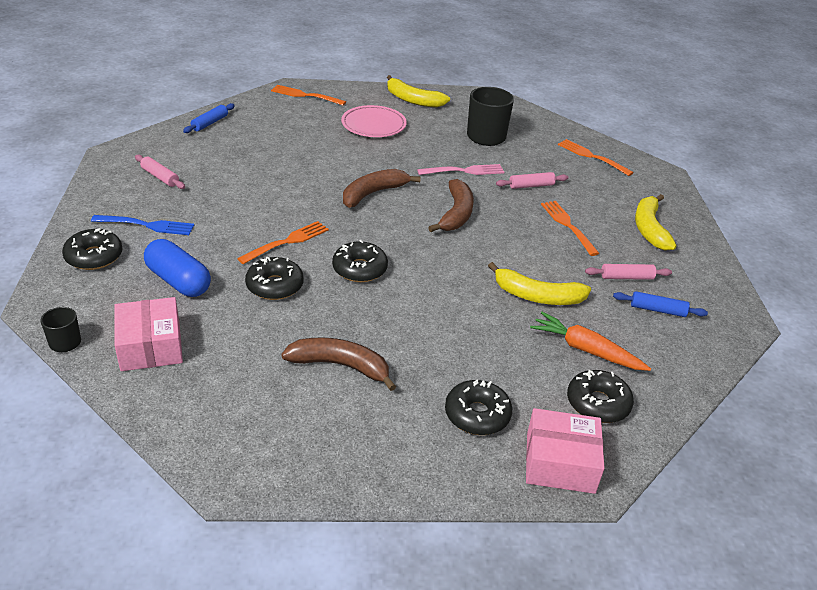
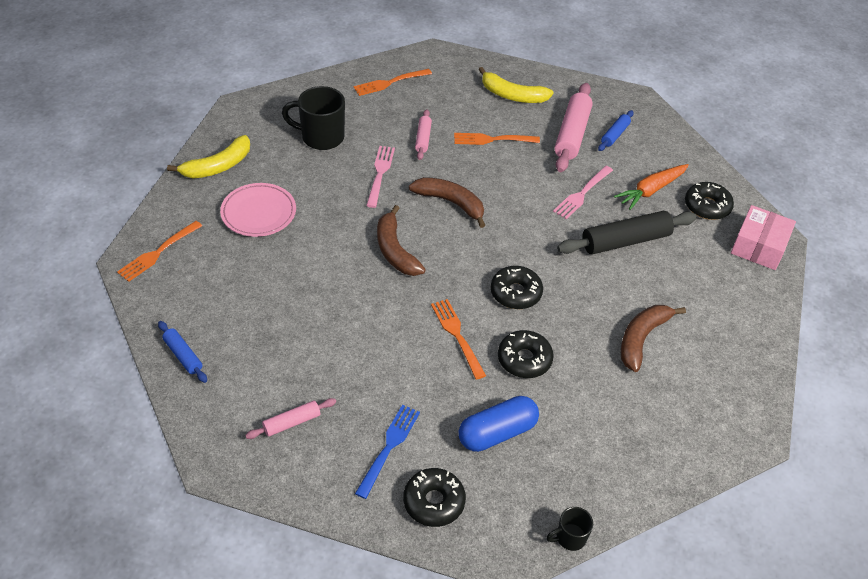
camera: 70 degrees left, 10 degrees up
pink box [114,297,183,371] -> none
black donut [445,380,512,435] -> none
yellow banana [488,262,591,305] -> pink fork [553,166,613,219]
pink rolling pin [585,264,672,280] -> pink rolling pin [554,83,593,172], size x1.88
none -> black rolling pin [557,211,697,254]

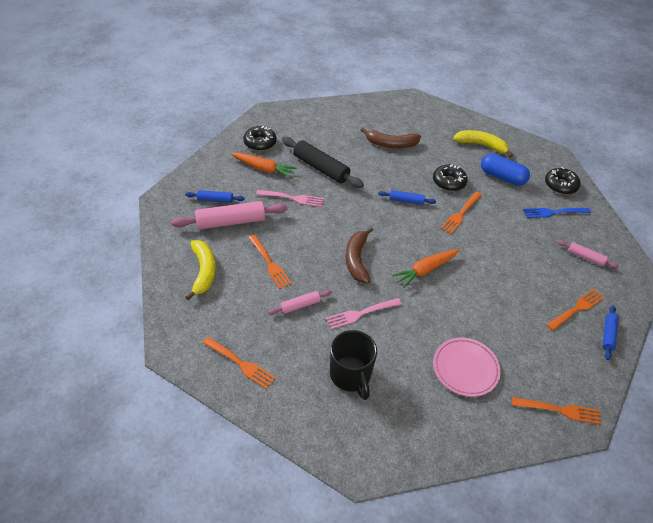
camera: 120 degrees left, 0 degrees up
yellow banana [167,135,250,178] -> yellow banana moved to [453,130,513,157]
brown banana [377,205,426,276] -> orange carrot [392,249,459,288]
black donut [491,266,543,309] -> blue rolling pin [378,190,436,205]
black mug [546,507,593,551] -> none
pink box [731,205,796,270] -> none
none -> orange fork [547,289,605,331]

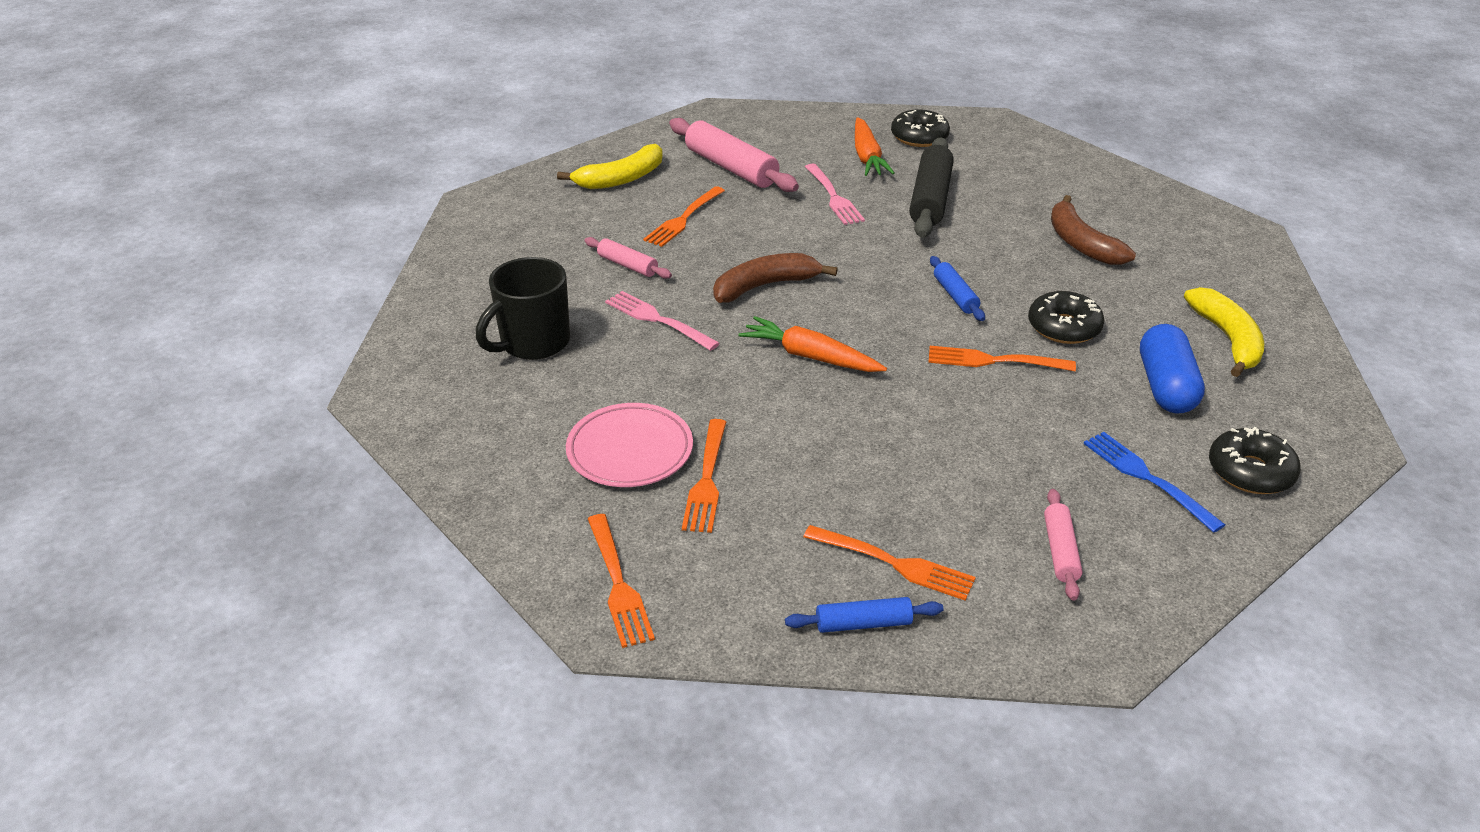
camera: 65 degrees right, 10 degrees down
blue rolling pin [185,190,244,203] -> none
orange fork [203,337,276,389] -> orange fork moved to [682,419,726,533]

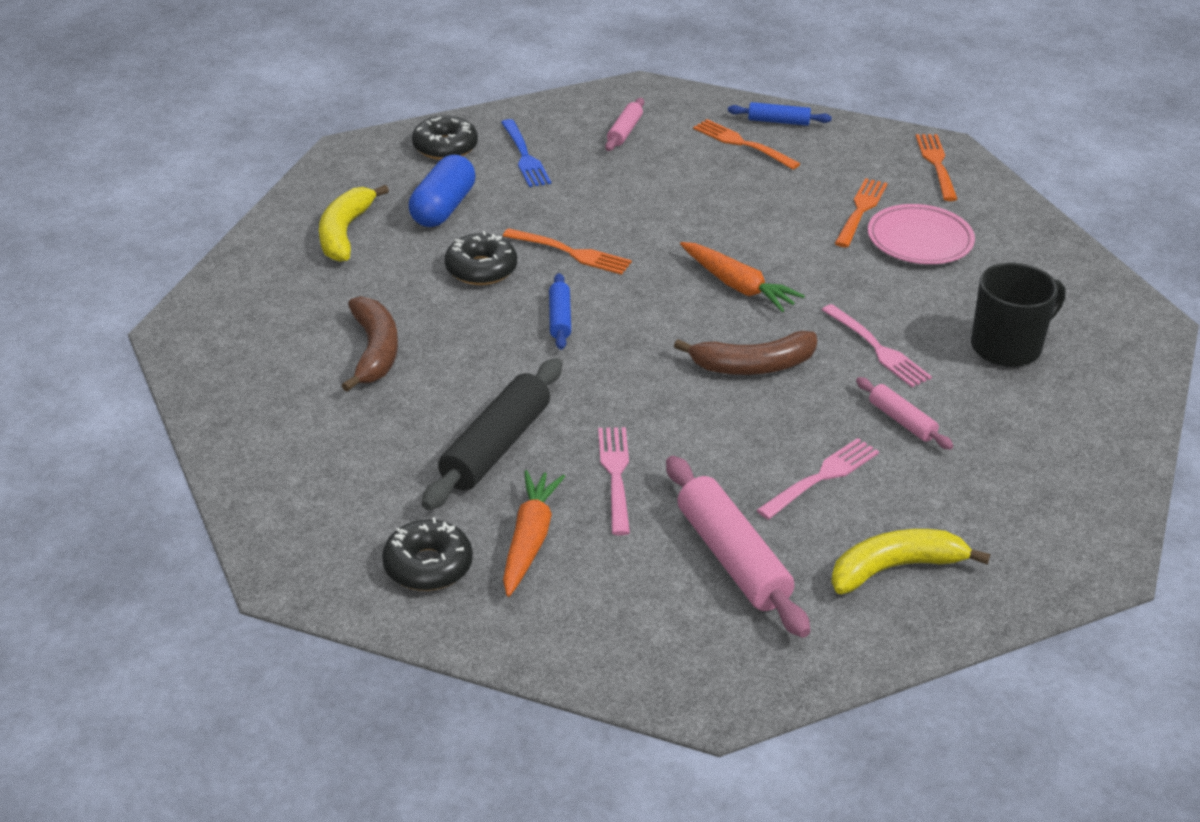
camera: 165 degrees left, 0 degrees up
orange fork [643,186,725,247] -> pink fork [757,438,879,519]

